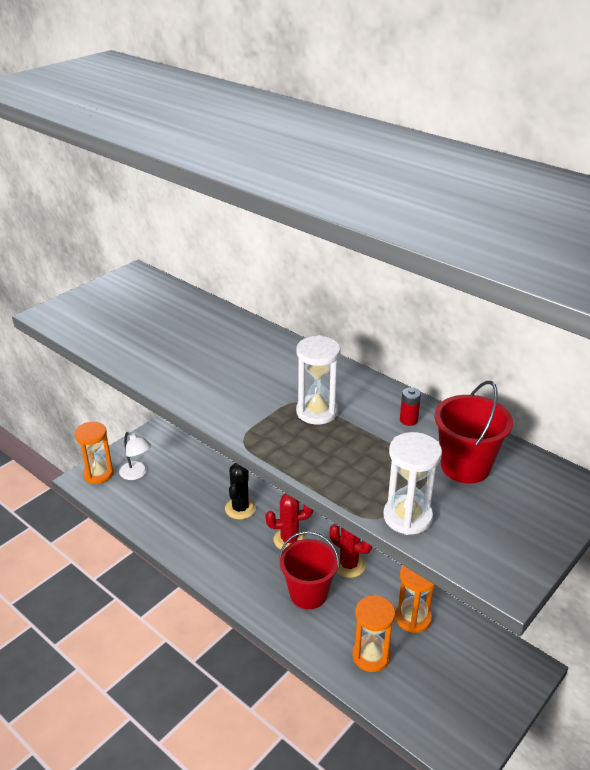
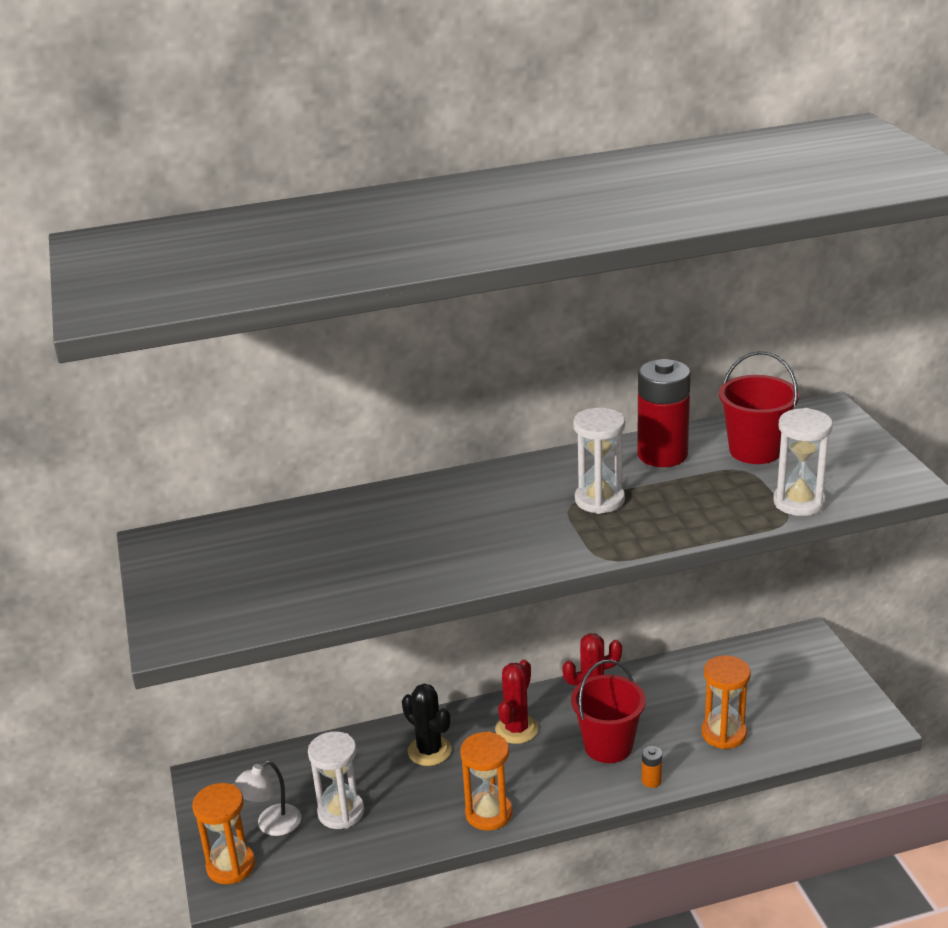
camera: 55 degrees left, 5 degrees down
white lamp [119,432,151,480] -> white lamp turned 150 degrees clockwise [233,761,301,836]
orange hourglass [395,566,436,633] -> orange hourglass moved to [460,731,512,831]
red battery [400,387,421,426] -> red battery [637,359,690,467], size x2.45
none -> white hourglass [308,731,364,829]
none -> orange battery [642,746,662,788]

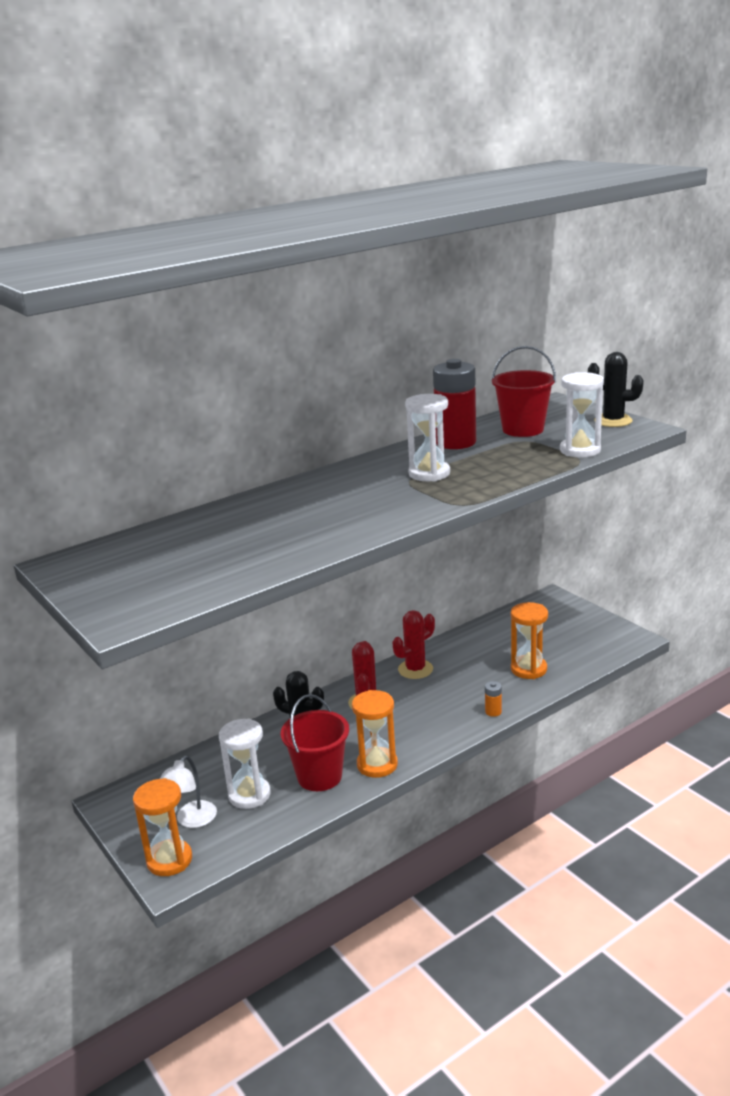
camera: 20 degrees left, 5 degrees down
red bucket [571,660,646,763] -> red bucket moved to [281,694,349,791]
none -> black cactus [588,352,644,427]

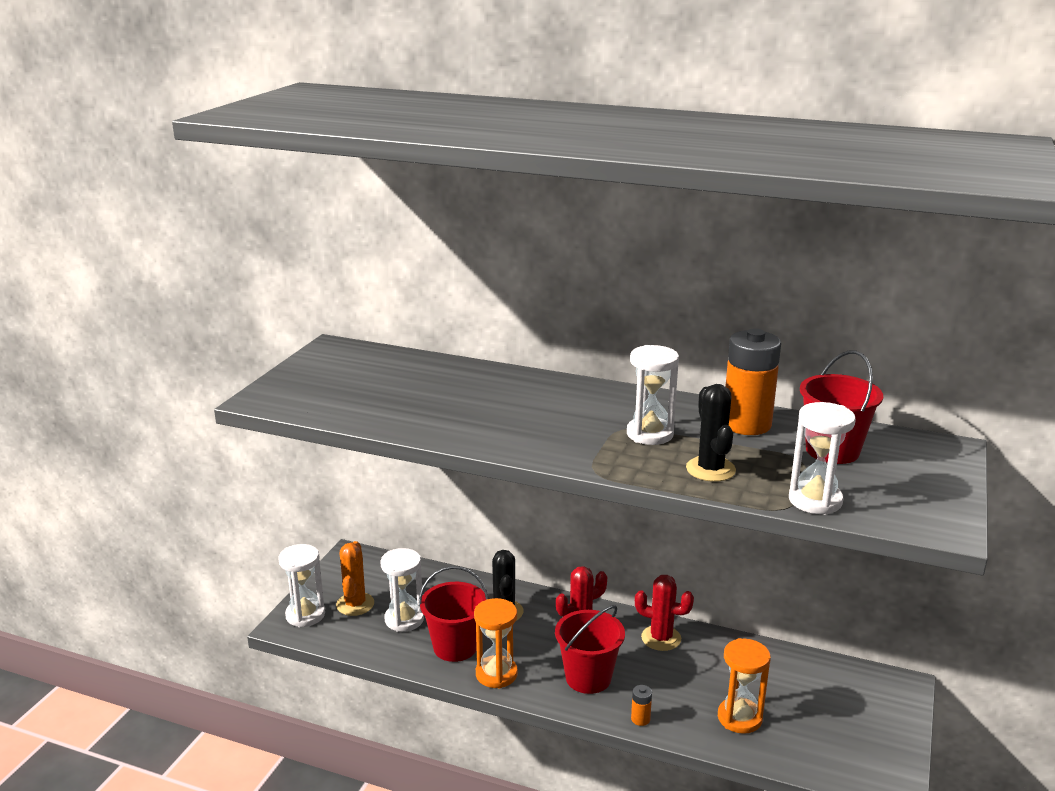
camera: 55 degrees right, 0 degrees up
orange hourglass [133,778,192,876] -> white hourglass [278,544,325,627]
white lamp [160,755,217,828] -> orange cactus [336,541,374,616]
red battery [433,359,476,449] -> orange battery [725,328,781,435]
black cactus [588,352,644,427] -> black cactus moved to [686,384,736,482]
none -> red bucket [555,605,625,694]

